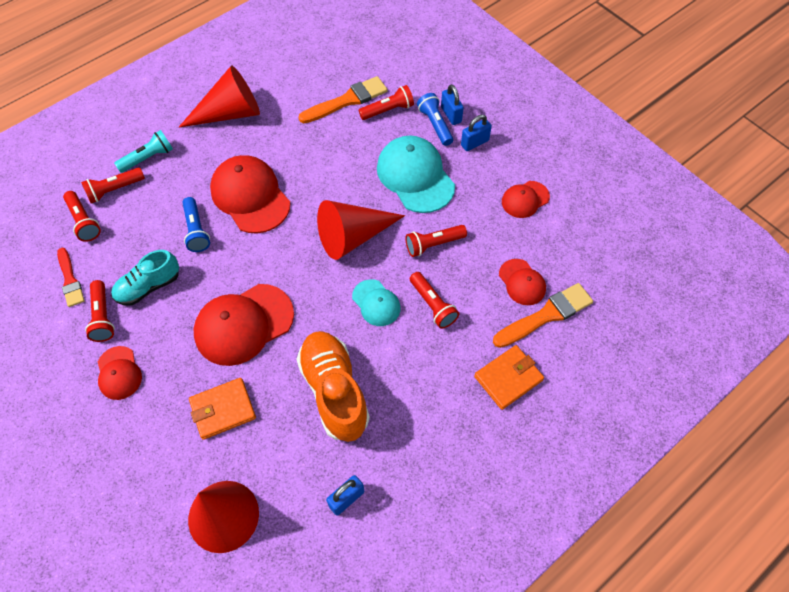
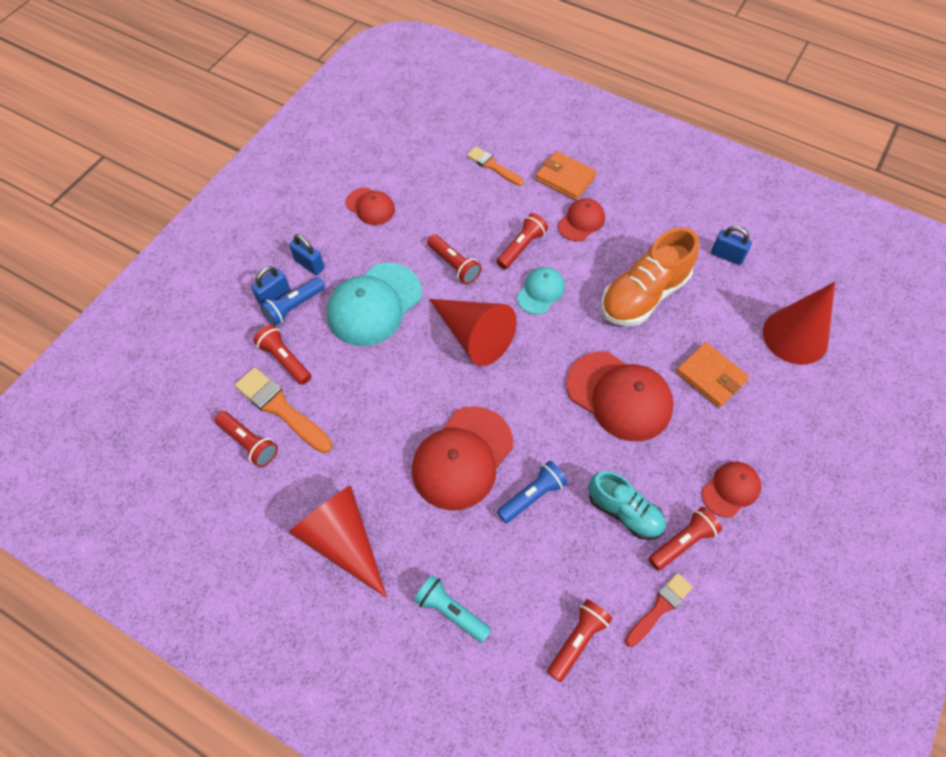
camera: 110 degrees left, 0 degrees up
red flashlight [81,168,145,203] -> red flashlight moved to [215,411,278,467]
orange brush [493,283,593,348] -> orange brush [467,146,524,186], size x0.65
red cap [499,259,546,305] -> red cap moved to [558,198,605,241]

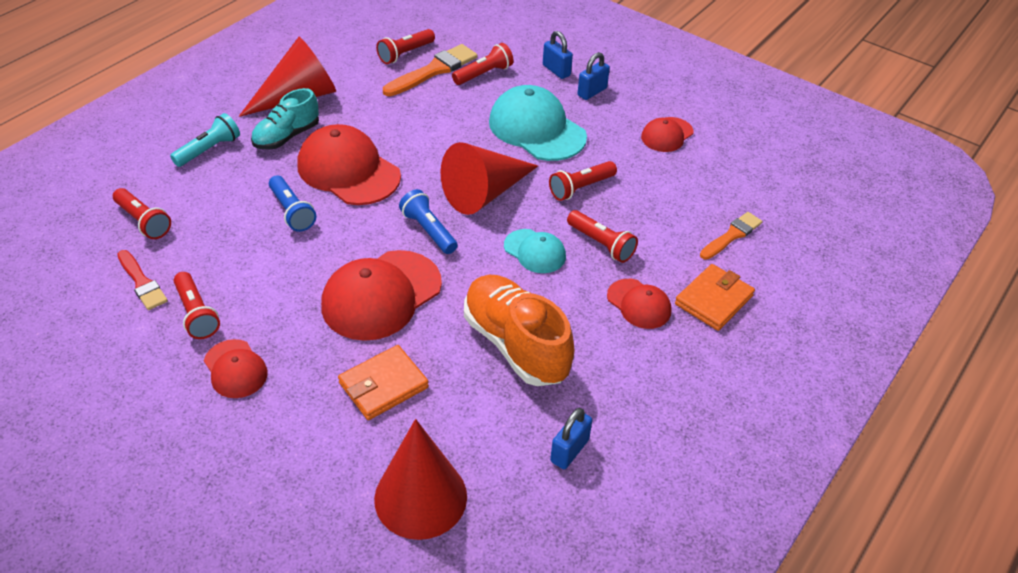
camera: 95 degrees right, 15 degrees down
blue flashlight [260,277,325,326] -> blue flashlight moved to [399,189,458,254]
turquoise shoe [588,471,666,540] -> turquoise shoe moved to [251,88,319,150]

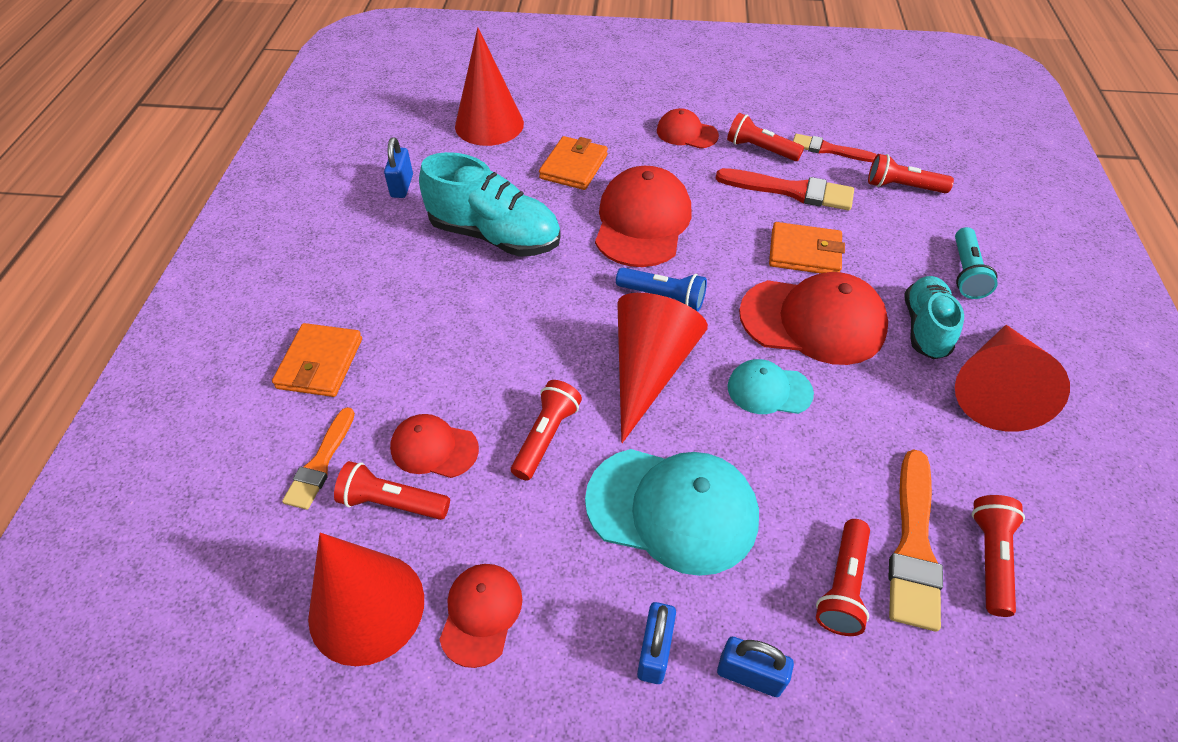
camera: 150 degrees right, 5 degrees up
blue flashlight [269,175,316,232] -> orange wallet [769,222,845,274]
orange shoe [464,275,574,386] -> turquoise shoe [419,152,561,257]
turquoise cap [504,229,566,273] -> turquoise cap moved to [727,359,814,414]
red flashlight [567,210,638,263] -> red flashlight moved to [334,461,450,520]
red cap [607,279,671,329] -> red cap moved to [390,414,479,478]
none -> red cone [308,533,424,666]
none -> red brush [716,168,854,210]

